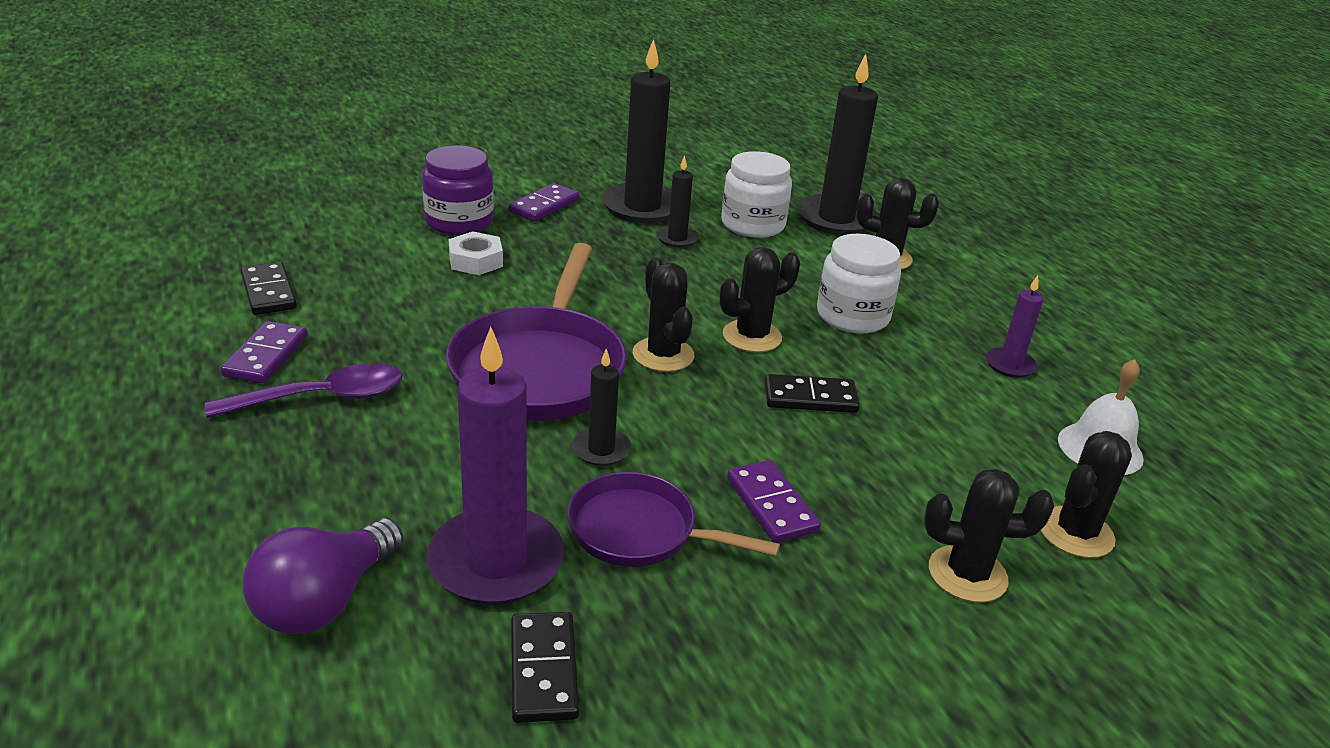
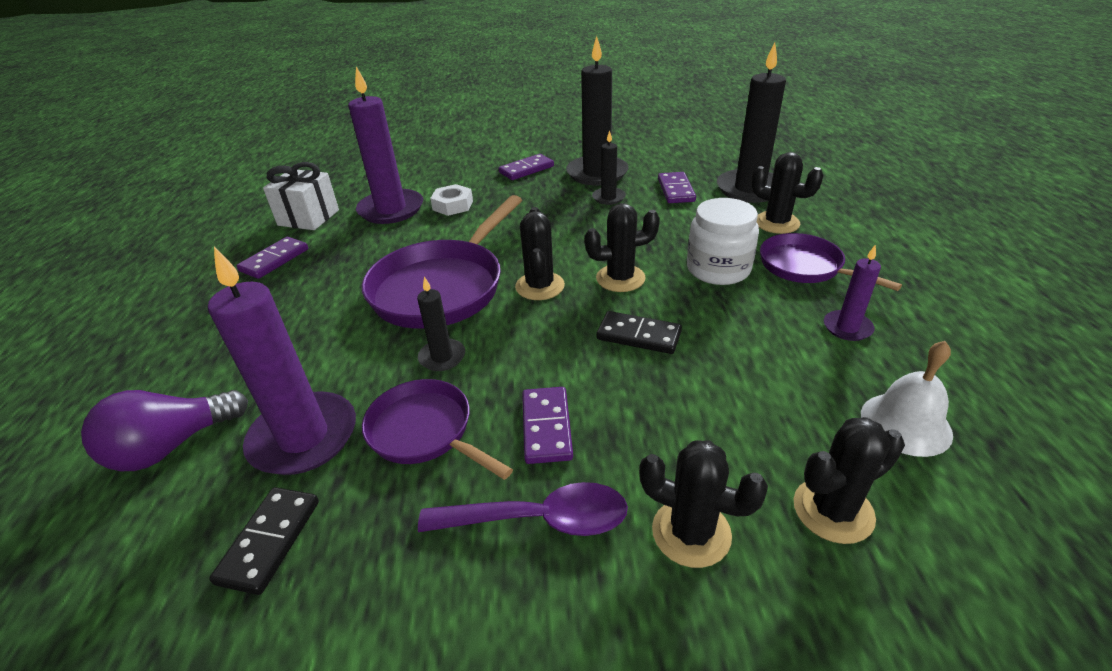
camera: 25 degrees right, 5 degrees up
purple spoon [205,363,402,418] -> purple spoon moved to [418,482,628,536]
black domino [241,262,297,315] -> white gift [263,162,339,230]
purple jar [422,145,494,235] -> none
white jar [721,151,792,238] -> purple domino [658,172,696,203]
none -> purple candle [348,67,423,224]
none -> purple pan [760,233,902,291]

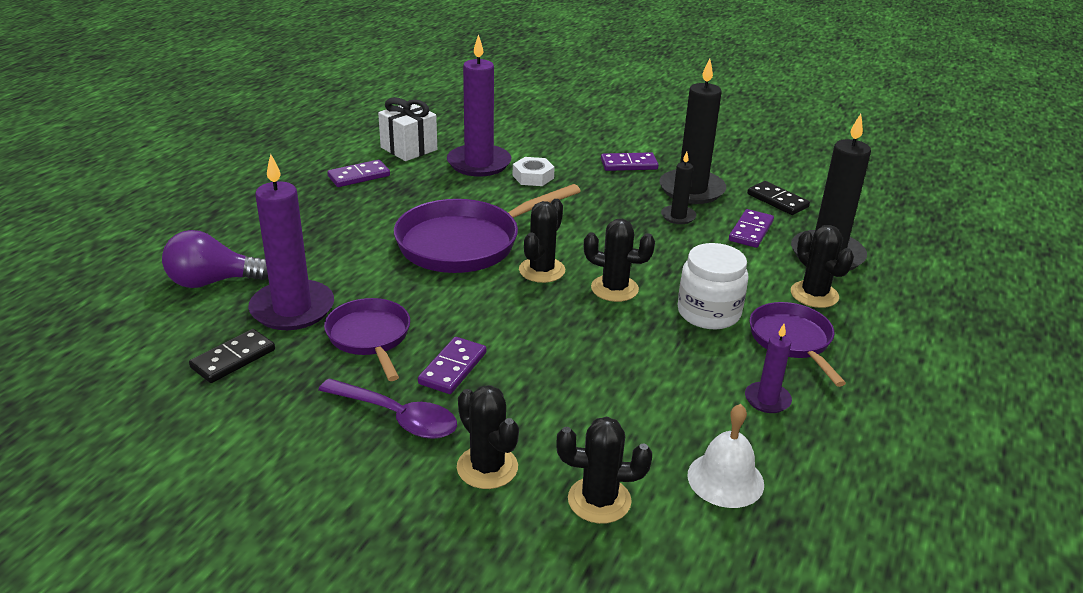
camera: 25 degrees right, 5 degrees down
black candle [417,276,465,371] -> none
black domino [597,311,682,354] -> black domino moved to [747,181,810,215]

